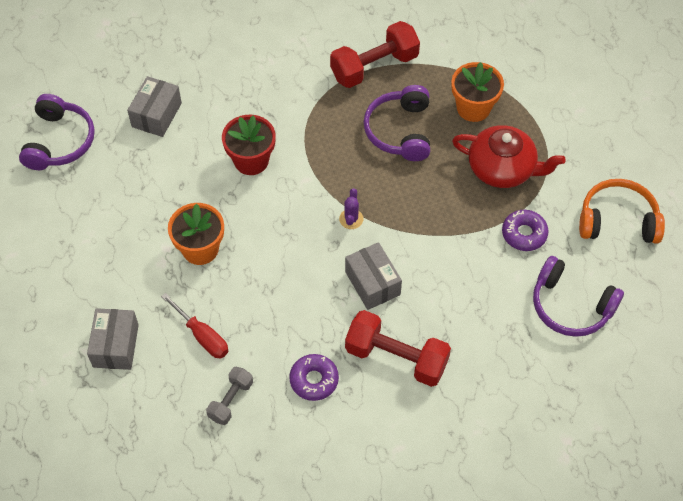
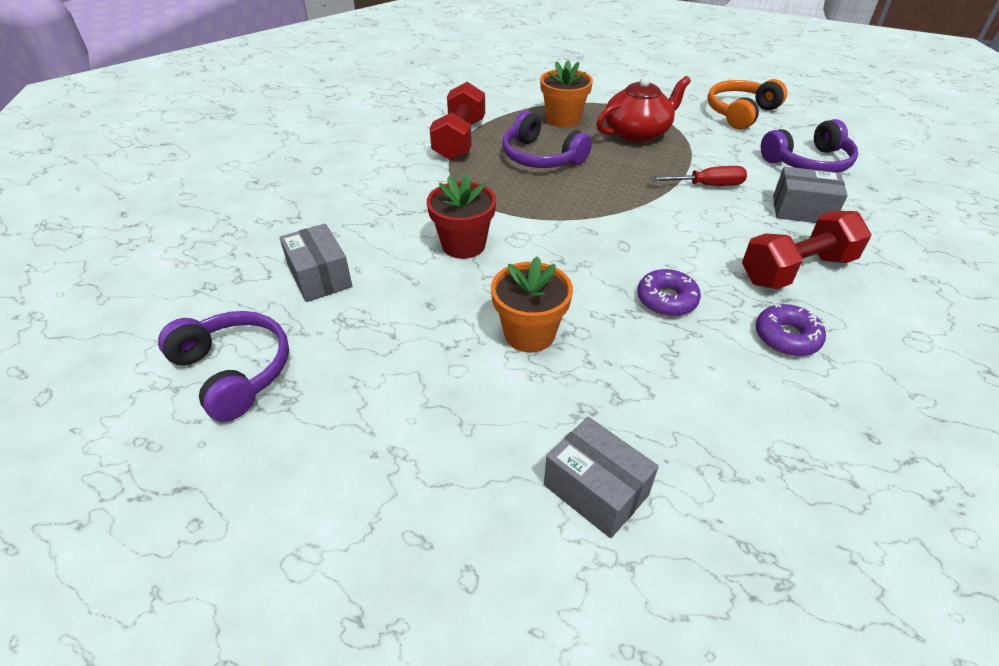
camera: 50 degrees left, 15 degrees down
red screwdriver [161,293,228,358] -> red screwdriver moved to [650,166,747,186]
grey dumbbell [206,367,253,425] -> none
purple cactus [339,188,363,229] -> none
grey box [345,242,402,310] -> grey box moved to [773,167,848,223]
purple donut [502,210,549,251] -> purple donut moved to [637,269,701,316]

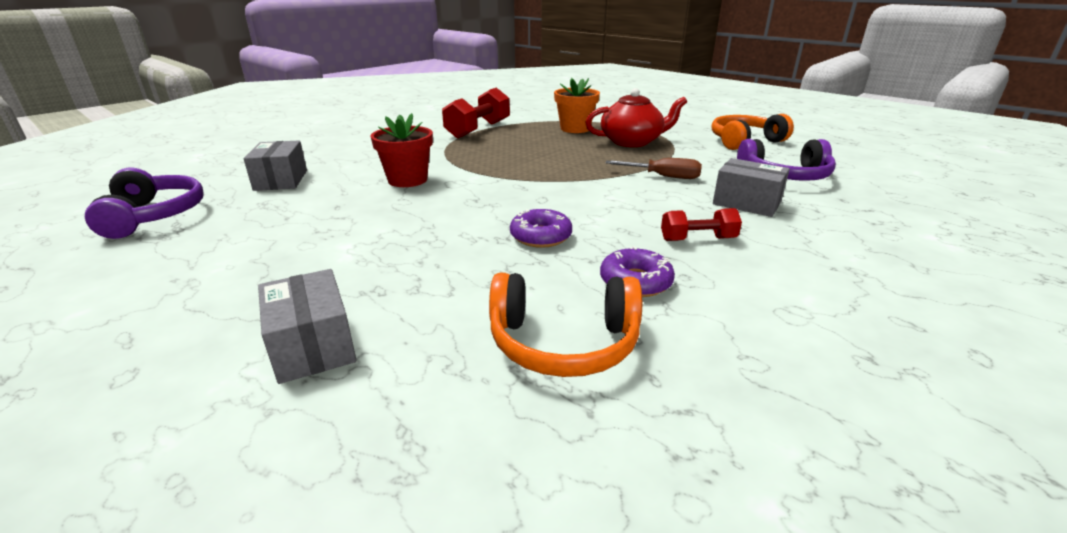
camera: 20 degrees right, 15 degrees down
orange flower pot [491,256,573,353] -> none
purple headphones [502,111,592,168] -> none
red screwdriver [650,166,747,186] -> brown screwdriver [606,158,702,179]
red dumbbell [742,211,871,289] -> red dumbbell [661,208,742,241], size x0.56
none -> orange headphones [489,273,642,377]

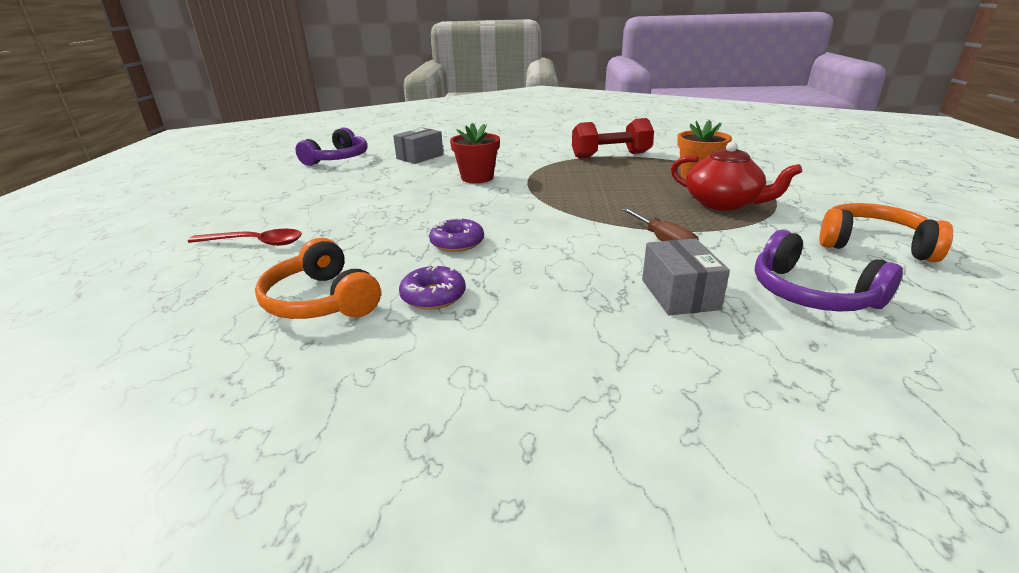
camera: 50 degrees right, 0 degrees up
grey box [258,269,356,384] -> red spoon [188,229,302,246]
red dumbbell [661,208,742,241] -> none

